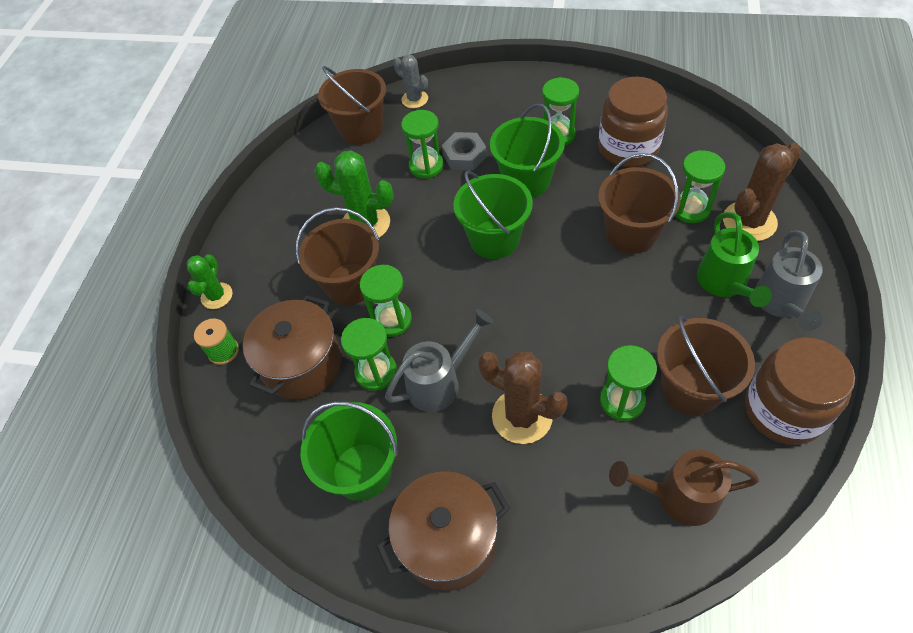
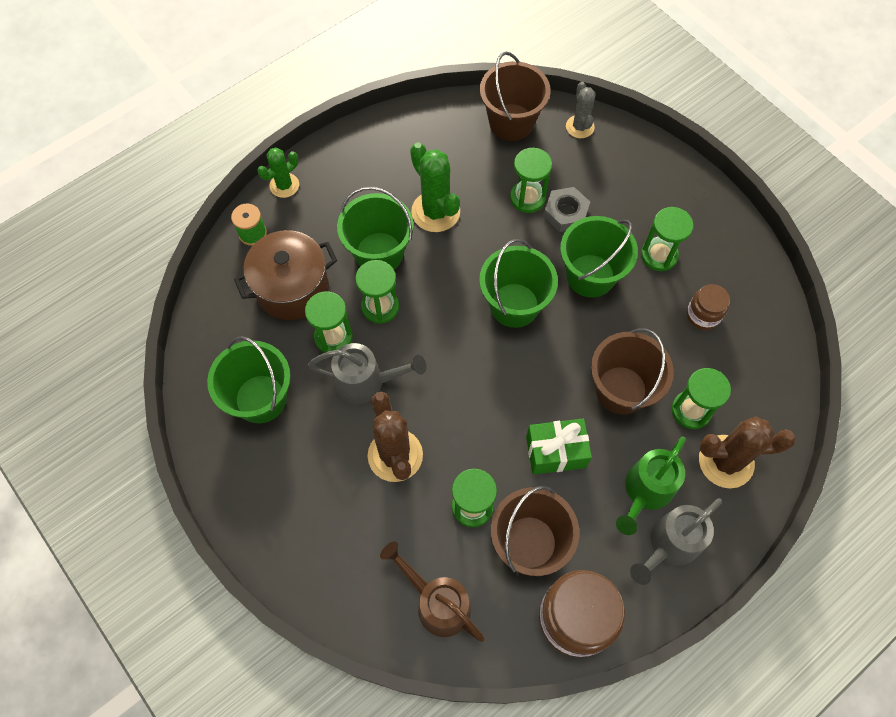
camera: 35 degrees right, 10 degrees up
brown bucket [296,207,379,305] -> green bucket [337,186,413,269]
brown pot [377,471,510,591] -> none
brown jar [598,77,668,167] -> brown jar [686,284,730,330], size x0.54
none -> green gift [526,418,592,475]

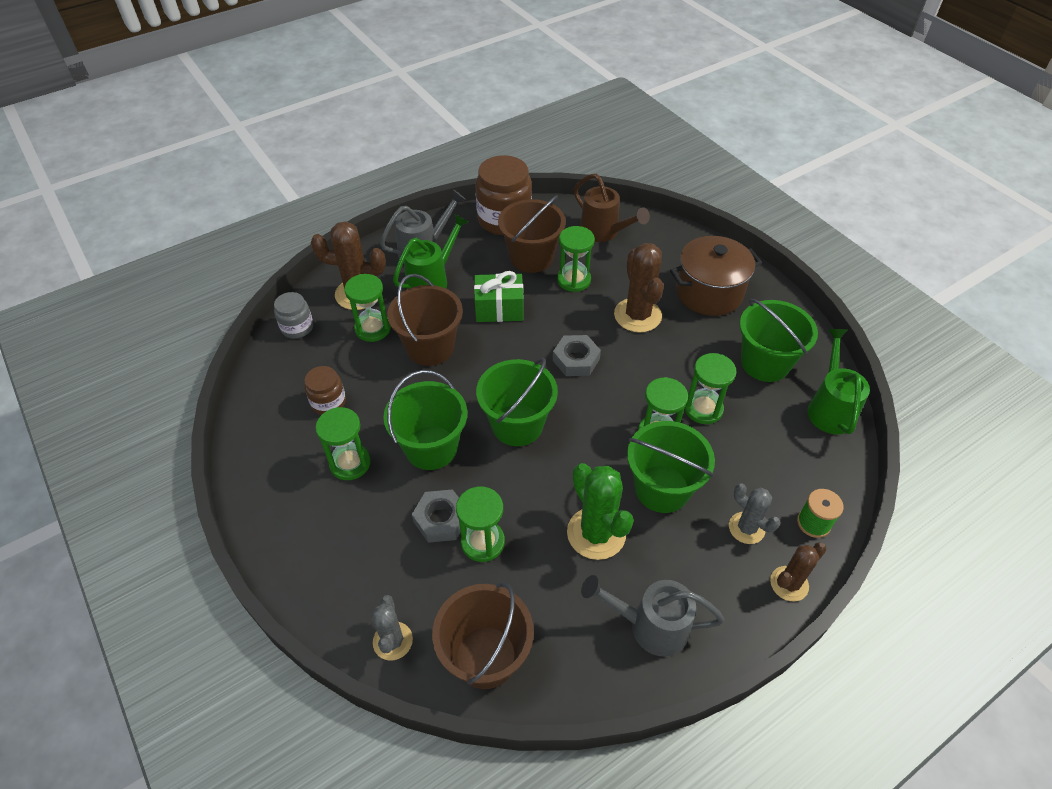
camera: 175 degrees left, 15 degrees down
brown pot [234,230,337,320] -> brown pot moved to [670,236,762,316]
green cactus [258,148,299,198] -> brown cactus [770,542,827,601]
grey watering can [308,343,426,404] -> grey watering can moved to [581,575,724,657]
none -> grey jar [274,292,313,338]
none -> grey nut [553,335,601,376]
none -> grey cactus [729,483,780,544]
none -> green watering can [807,329,870,434]

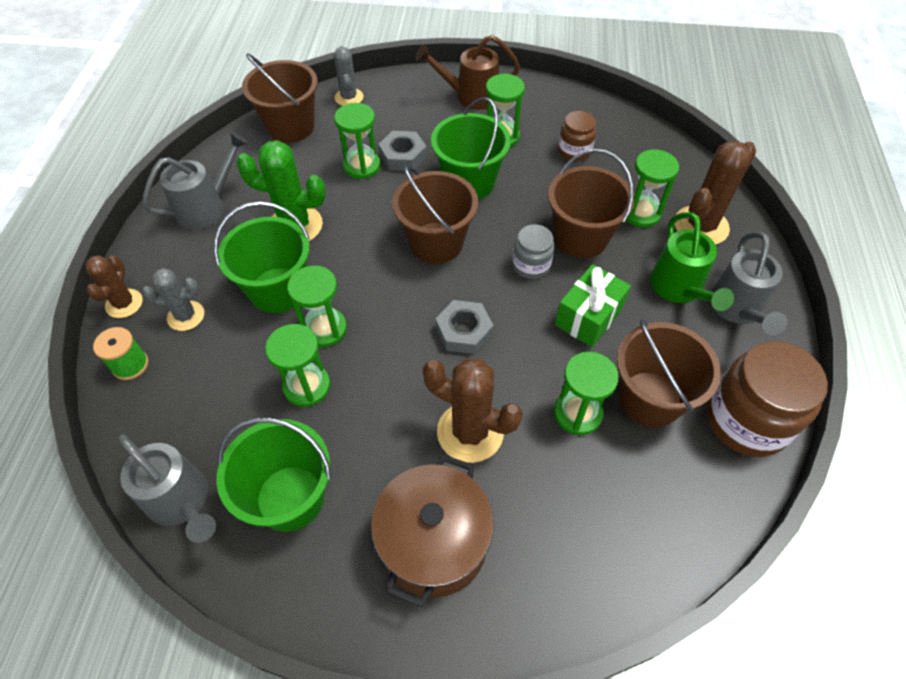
camera: 130 degrees right, 5 degrees up
grey jar [274,292,313,338] -> grey jar moved to [512,224,555,279]
grey cactus [371,595,413,661] -> grey cactus turned 45 degrees clockwise [334,46,363,106]
green bucket [476,358,558,446] -> brown bucket [392,165,478,264]
brown watering can [574,174,650,242] -> brown watering can moved to [415,35,520,110]
green watering can [807,329,870,434] -> grey watering can [119,434,216,543]

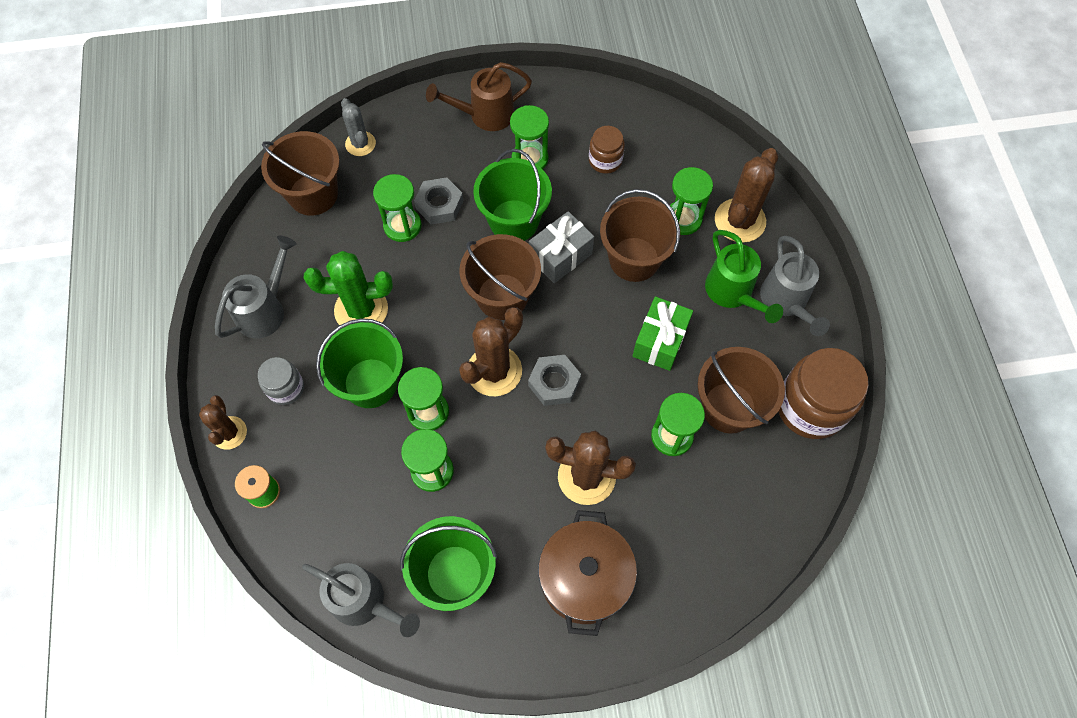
camera: 15 degrees left, 10 degrees up
grey cactus [142,268,204,331] -> none
grey jar [512,224,555,279] -> grey jar moved to [258,357,304,405]
none -> brown cactus [459,307,523,396]
none -> grey gift [529,211,594,283]

